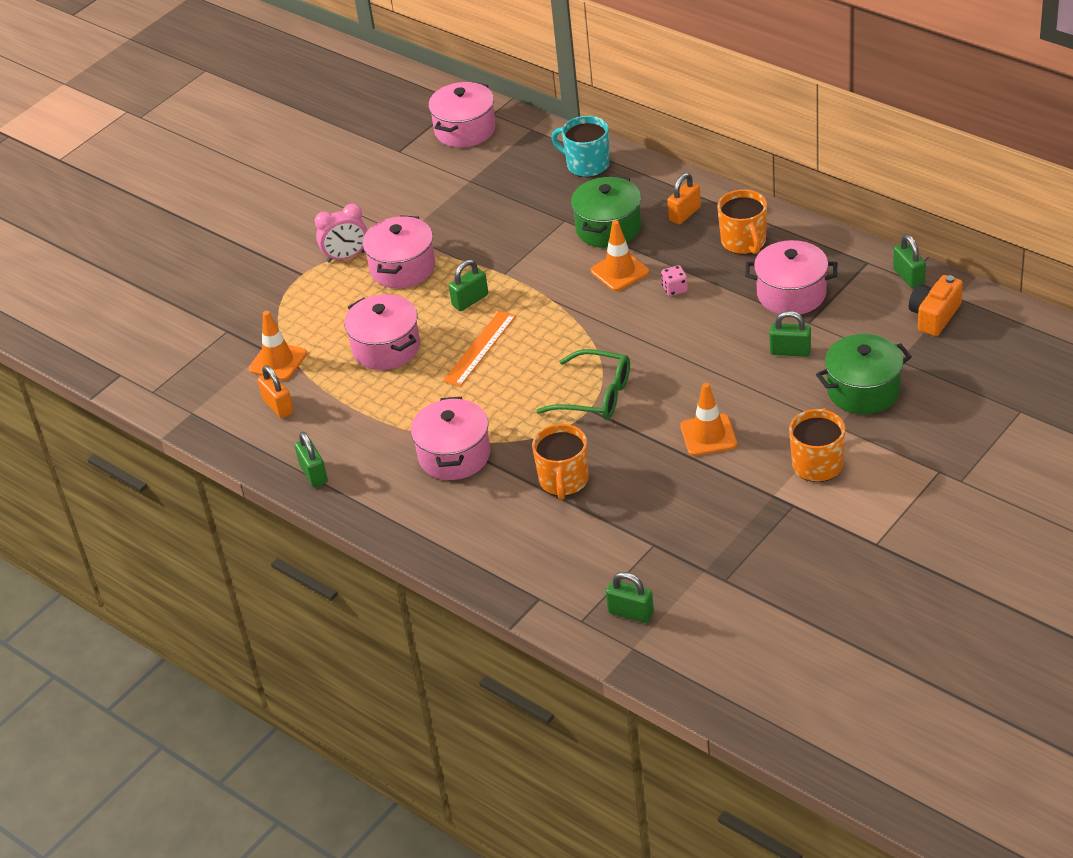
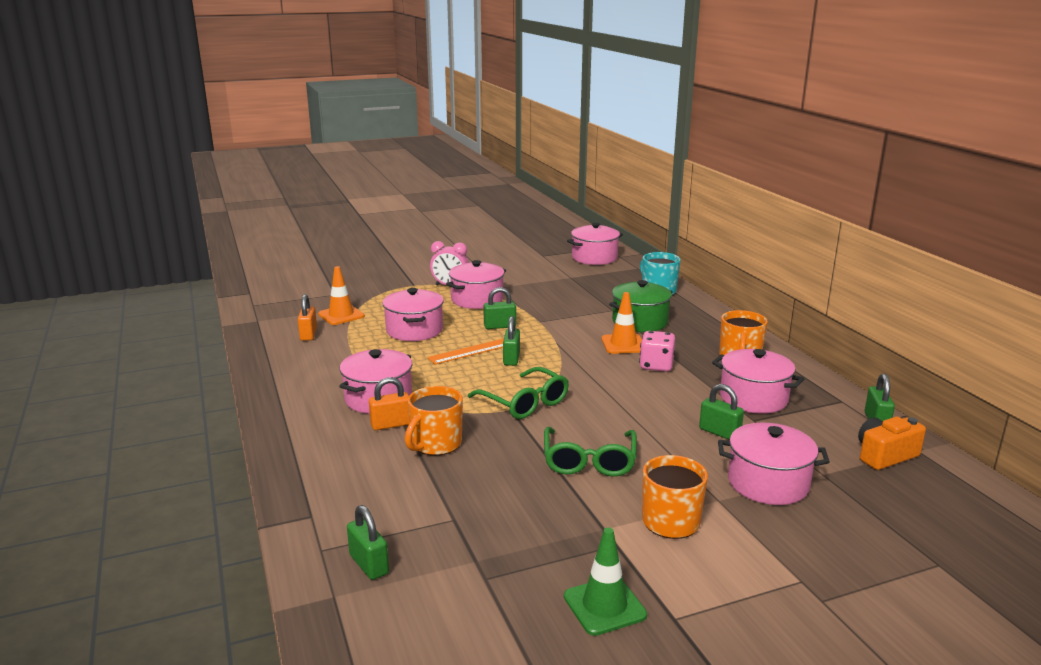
camera: 25 degrees right, 20 degrees down
green padlock [295,432,328,487] -> green padlock moved to [503,316,520,366]
pink dice [661,265,688,296] -> pink dice [639,331,675,372], size x1.62
orange padlock [667,173,701,225] -> orange padlock moved to [369,377,410,430]
orange traffic cone [680,383,737,456] -> green glasses [544,427,637,476]
green pot [816,334,912,414] -> pink pot [718,423,830,505]
none -> green traffic cone [564,527,647,636]

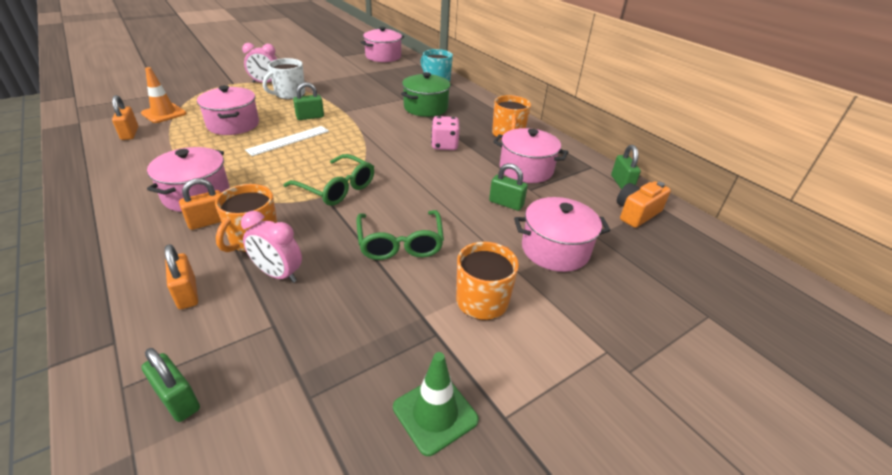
camera: 15 degrees left, 15 degrees up
orange ruler [427,338,521,365] -> white ruler [245,126,329,156]
pink pot [446,260,506,309] -> white mug [263,58,305,100]
green padlock [503,316,520,366] -> none
orange traffic cone [602,292,642,354] -> none
none -> orange padlock [165,244,198,309]
none -> pink clock [241,211,302,283]

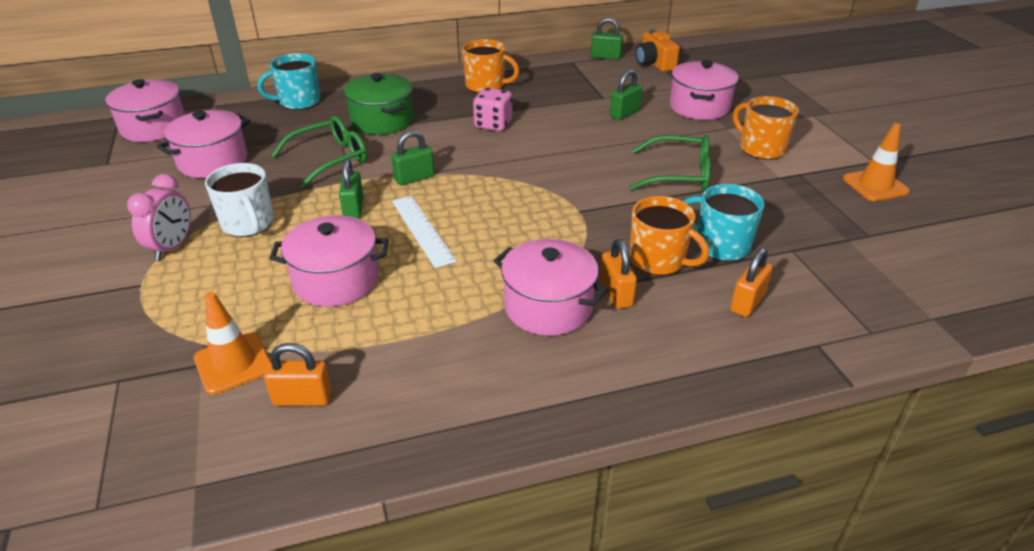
camera: 70 degrees left, 0 degrees up
green padlock [141,348,200,422] -> green padlock moved to [391,130,435,185]
orange padlock [165,244,198,309] -> orange padlock turned 45 degrees counterclockwise [730,248,773,317]
pink clock [241,211,302,283] -> turquoise mug [683,184,765,262]
green glasses [283,154,374,206] -> green glasses moved to [271,116,367,188]
green traffic cone [393,352,479,456] -> orange traffic cone [843,123,910,201]
pink pot [493,128,568,183] -> pink pot moved to [157,110,250,178]

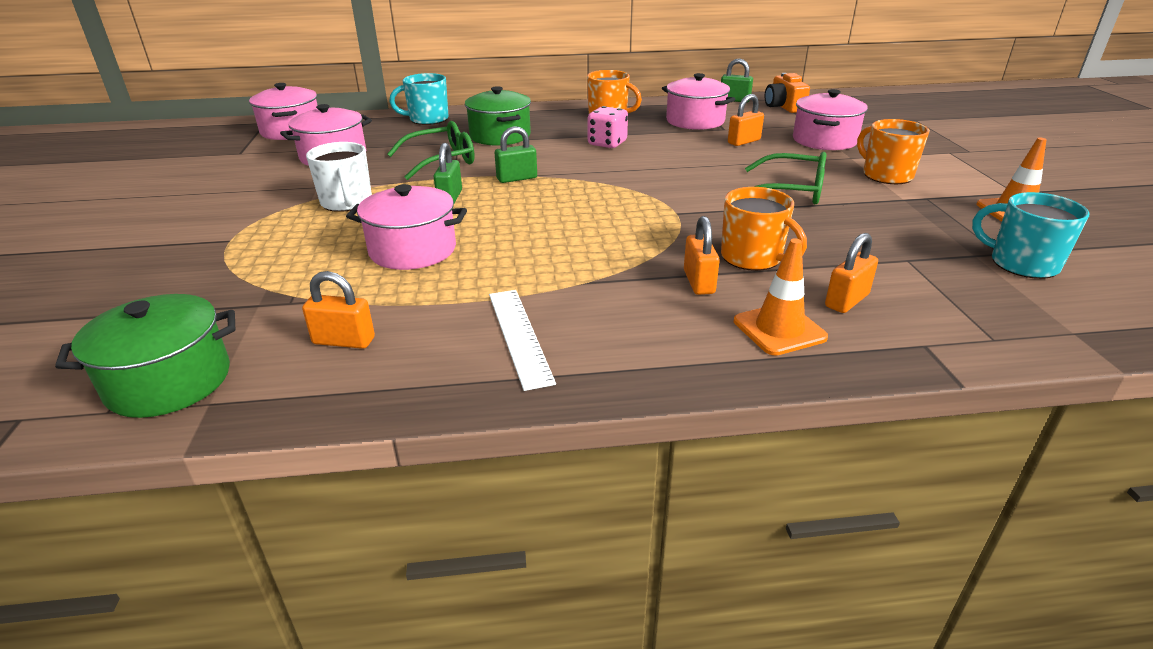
camera: 10 degrees right, 5 degrees down
pink clock [127,174,191,260] -> none
orange traffic cone [194,292,270,395] -> orange traffic cone moved to [734,238,828,356]
white ruler [392,196,457,268] -> white ruler moved to [489,290,556,391]
pink pot [494,239,608,336] -> pink pot moved to [662,73,735,130]
green padlock [610,69,643,120] -> orange padlock [728,94,764,146]
turquoise mug [683,184,765,262] -> turquoise mug moved to [972,192,1090,279]
none -> green pot [55,294,235,418]

